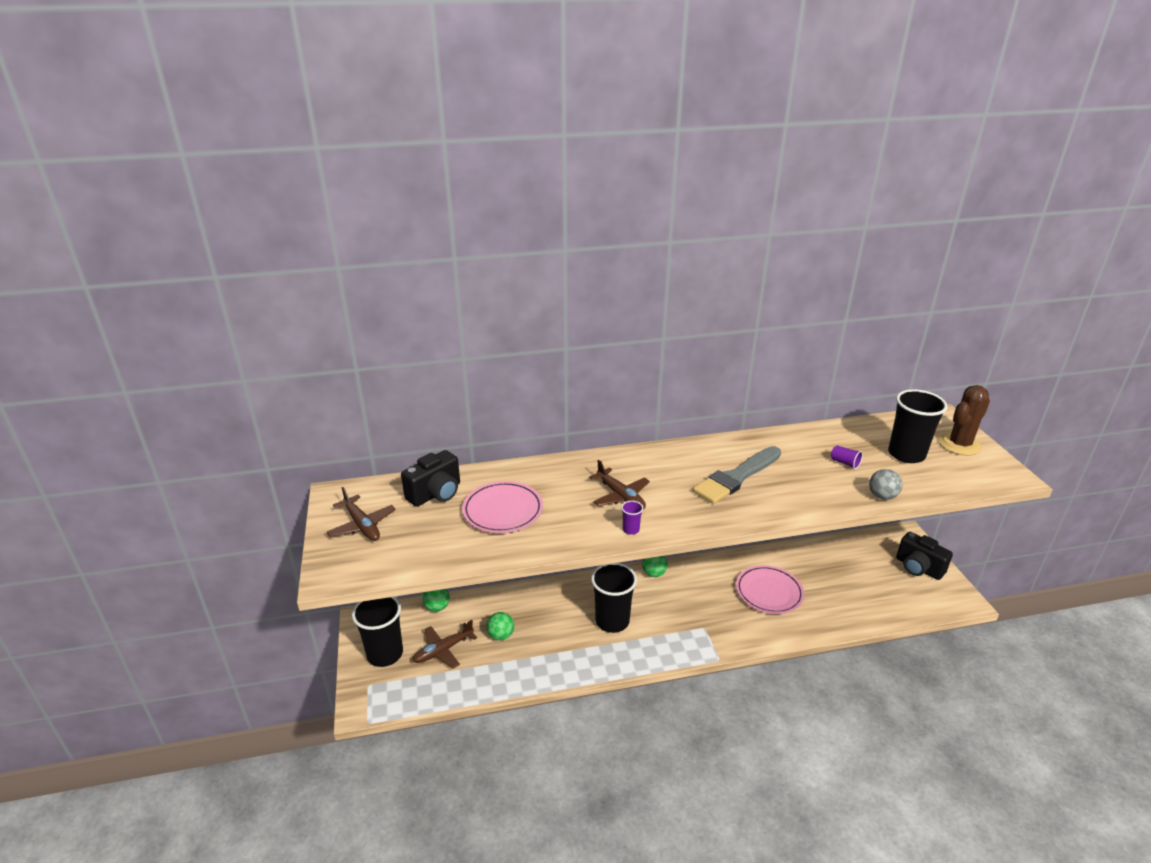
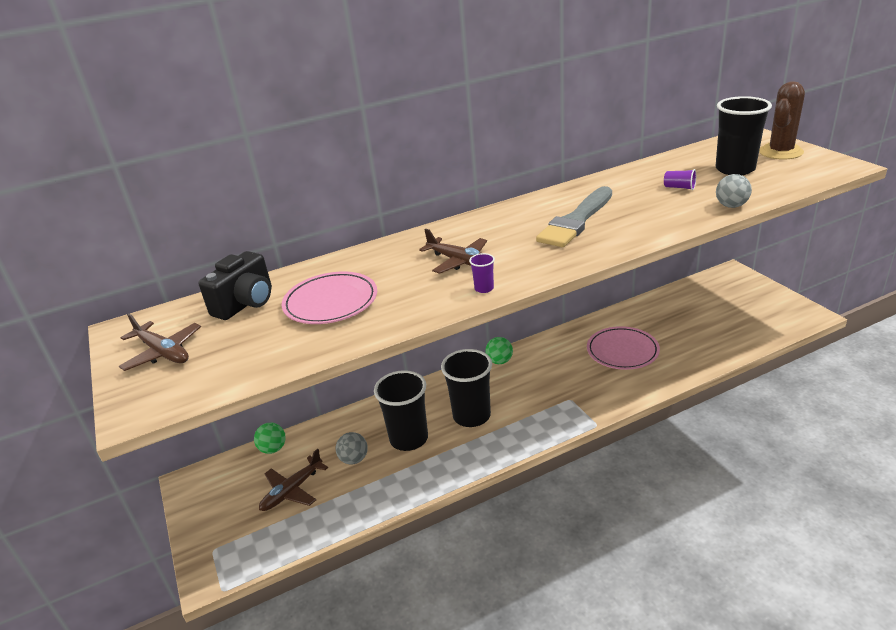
camera: 10 degrees left, 0 degrees up
black cup [352,597,403,667] -> black cup moved to [374,370,428,451]
green ball [487,612,514,641] -> grey ball [336,432,368,465]
black camera [896,532,953,580] -> none

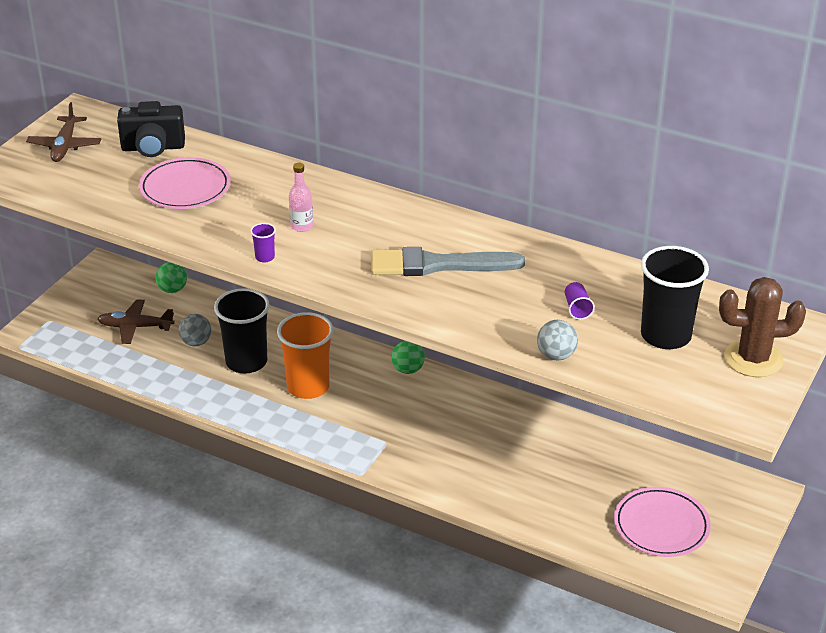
camera: 50 degrees right, 5 degrees up
brown plane [419,229,487,274] -> pink bottle [289,163,313,232]
black cup [441,349,492,427] -> orange cup [277,312,333,399]
pink plate [587,326,660,370] -> pink plate moved to [614,487,711,557]

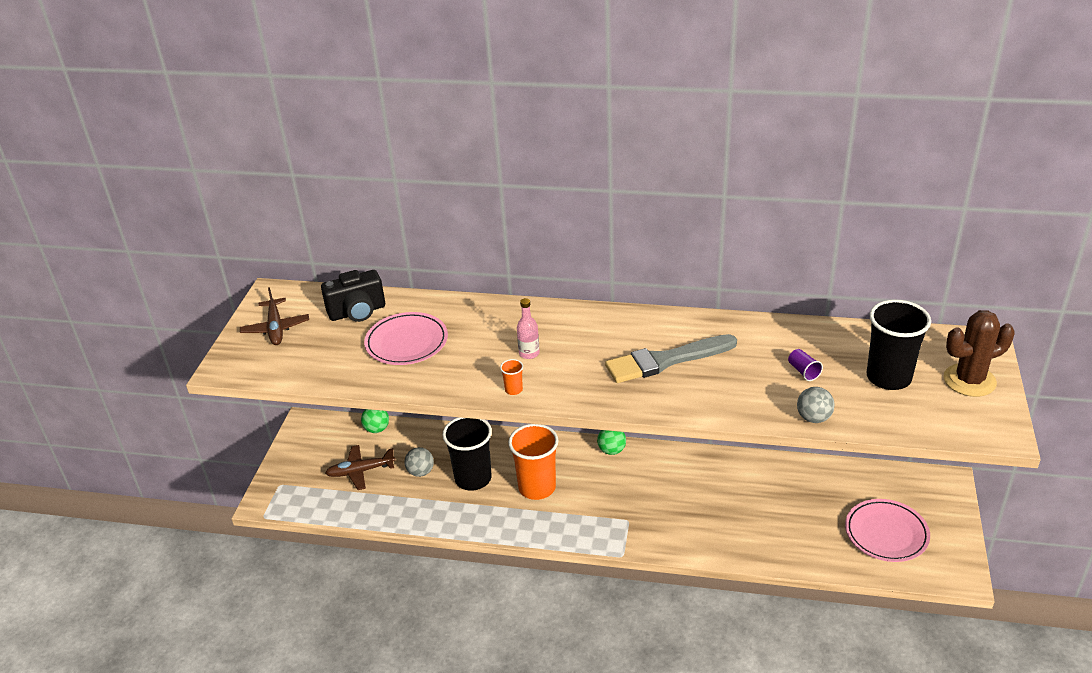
camera: 15 degrees left, 0 degrees up
purple cup [250,223,276,262] -> orange cup [500,359,523,395]

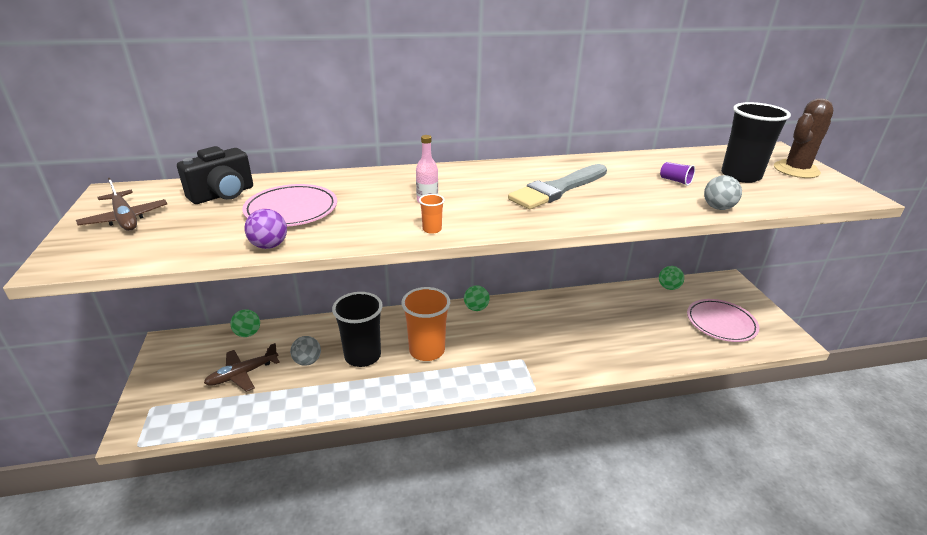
camera: 25 degrees left, 5 degrees down
none -> purple ball [244,209,287,249]
none -> green ball [659,266,684,290]

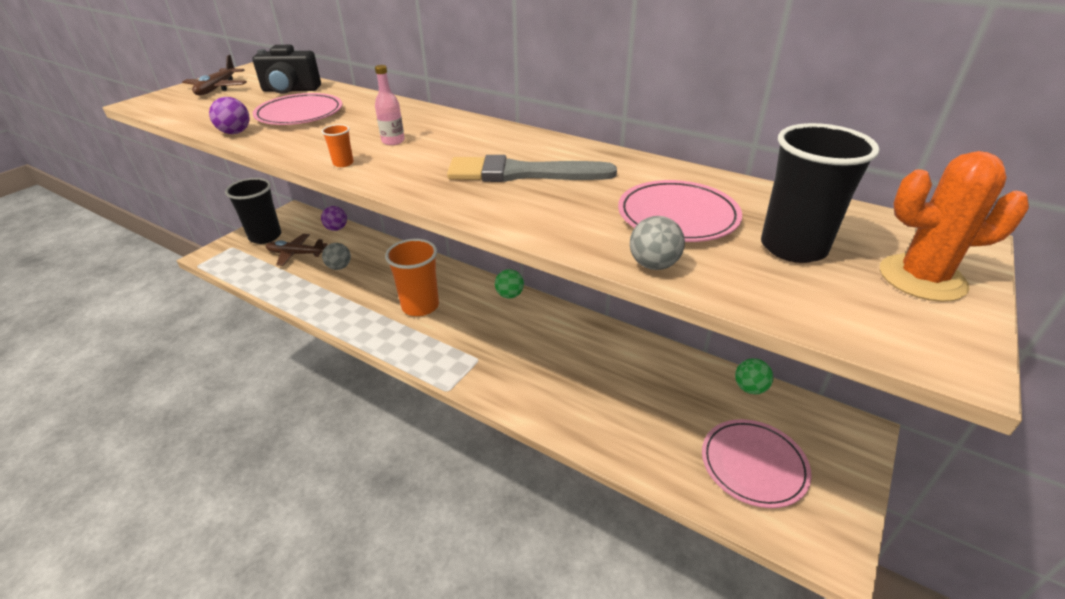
camera: 45 degrees right, 5 degrees up
green ball [230,309,260,337] -> purple ball [321,206,347,231]
black cup [332,292,383,367] -> black cup moved to [225,178,281,244]
purple cup [660,162,695,186] -> pink plate [618,180,742,242]
brown cactus [774,98,833,178] -> orange cactus [880,151,1029,302]

